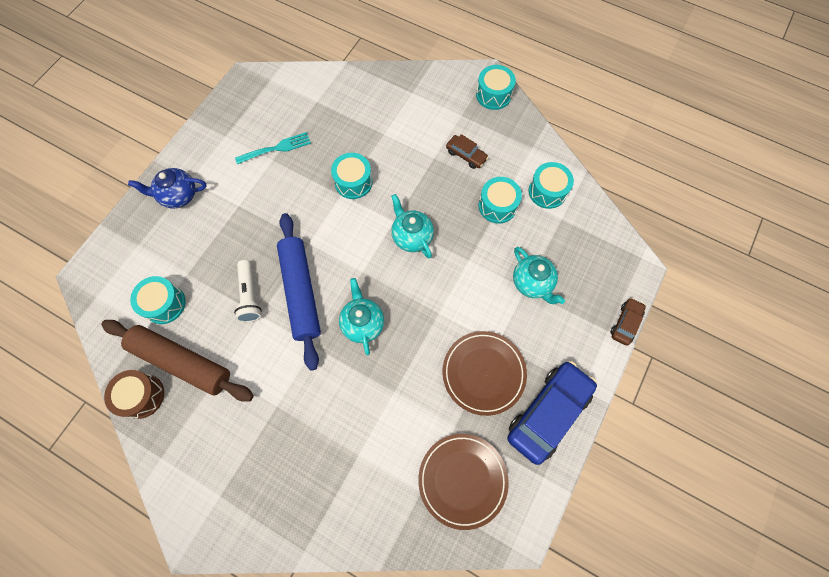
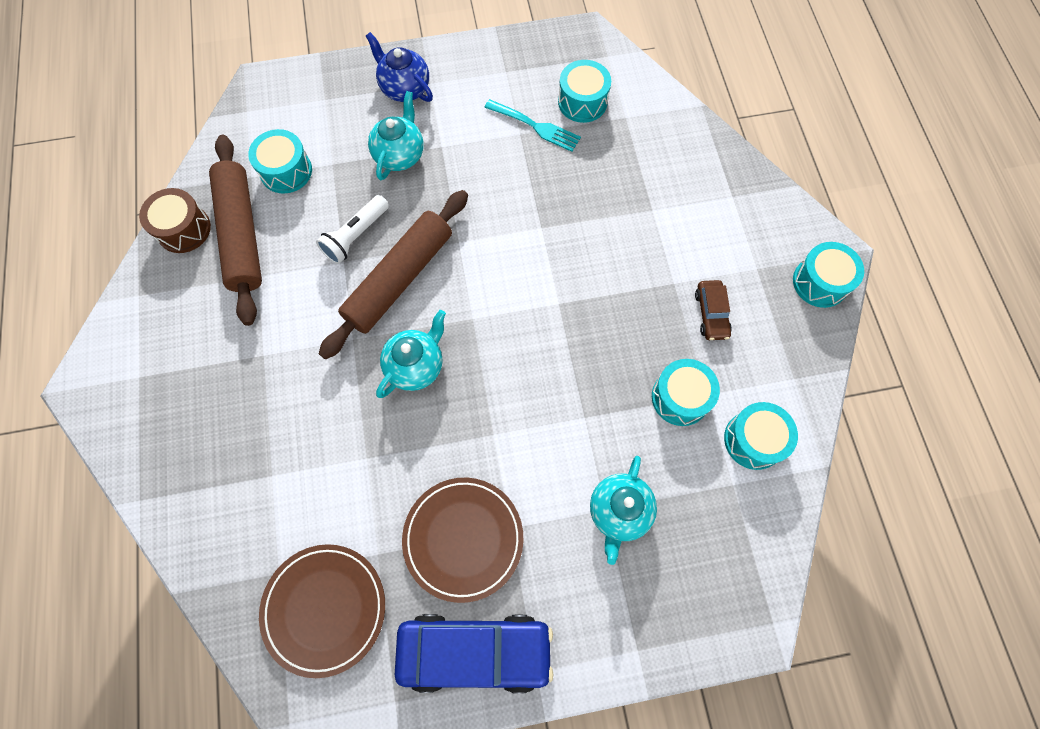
camera: 50 degrees right, 0 degrees up
blue rolling pin [277,213,321,371] -> brown rolling pin [319,190,468,360]
turquoise drum [331,153,373,199] -> turquoise drum moved to [558,60,611,123]
turquoise teapot [391,194,434,259] -> turquoise teapot moved to [368,91,424,180]
brown car [610,298,646,346] -> none

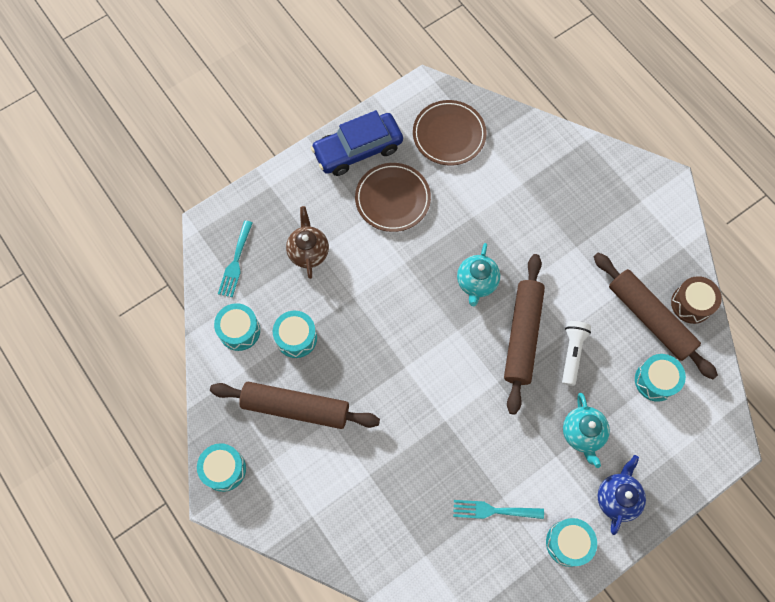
camera: 155 degrees right, 0 degrees up
blue teapot [366,32,433,102] -> blue teapot turned 90 degrees counterclockwise [597,455,646,535]
turquoise drum [558,60,611,123] -> turquoise drum moved to [546,518,597,567]
turquoise teapot [590,456,657,565] -> brown teapot [286,206,329,279]
brown car [695,280,732,340] -> brown rolling pin [210,382,380,429]
none -> turquoise fork [218,221,253,297]

